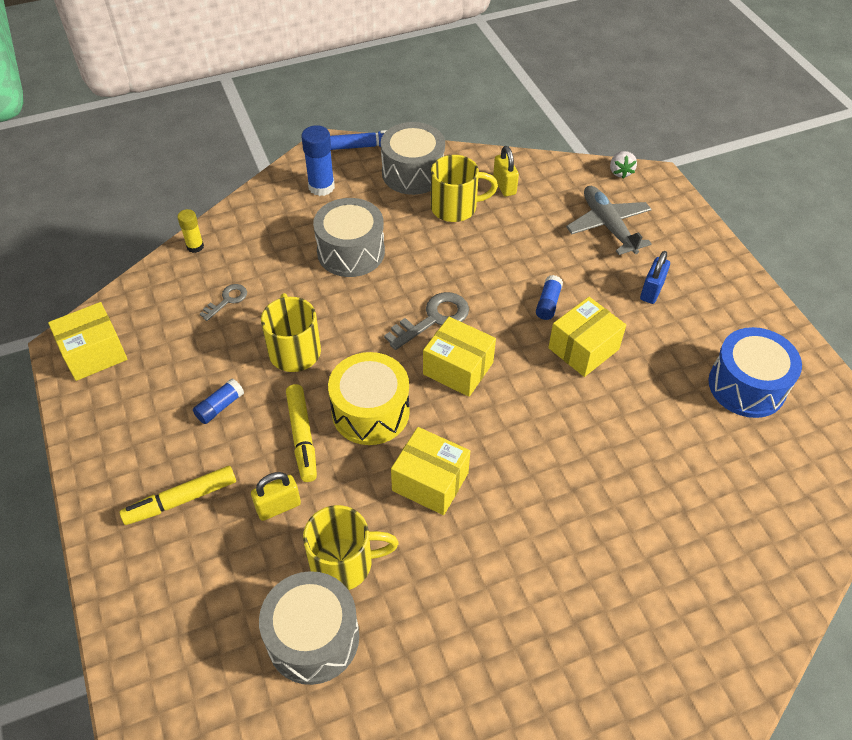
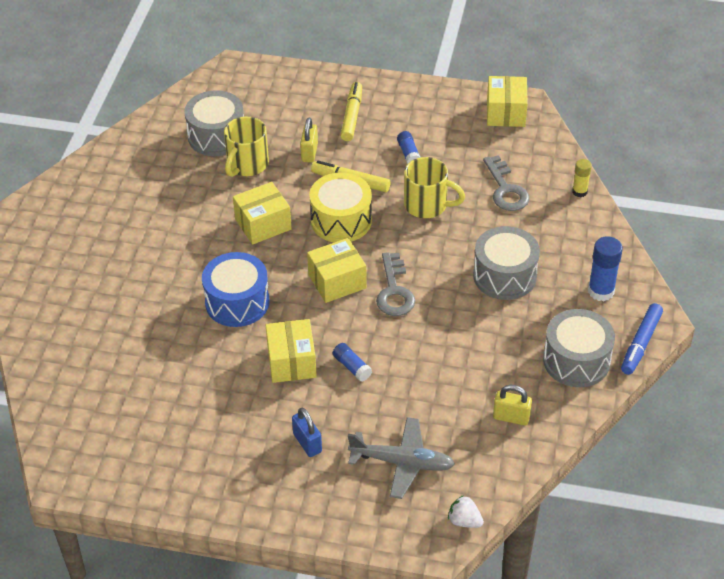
camera: 125 degrees right, 5 degrees down
grey key [200,284,247,321] -> grey key [483,155,530,211], size x1.71
yellow mug [431,155,498,222] -> none
blue drum [708,327,802,418] -> blue drum moved to [202,252,270,327]

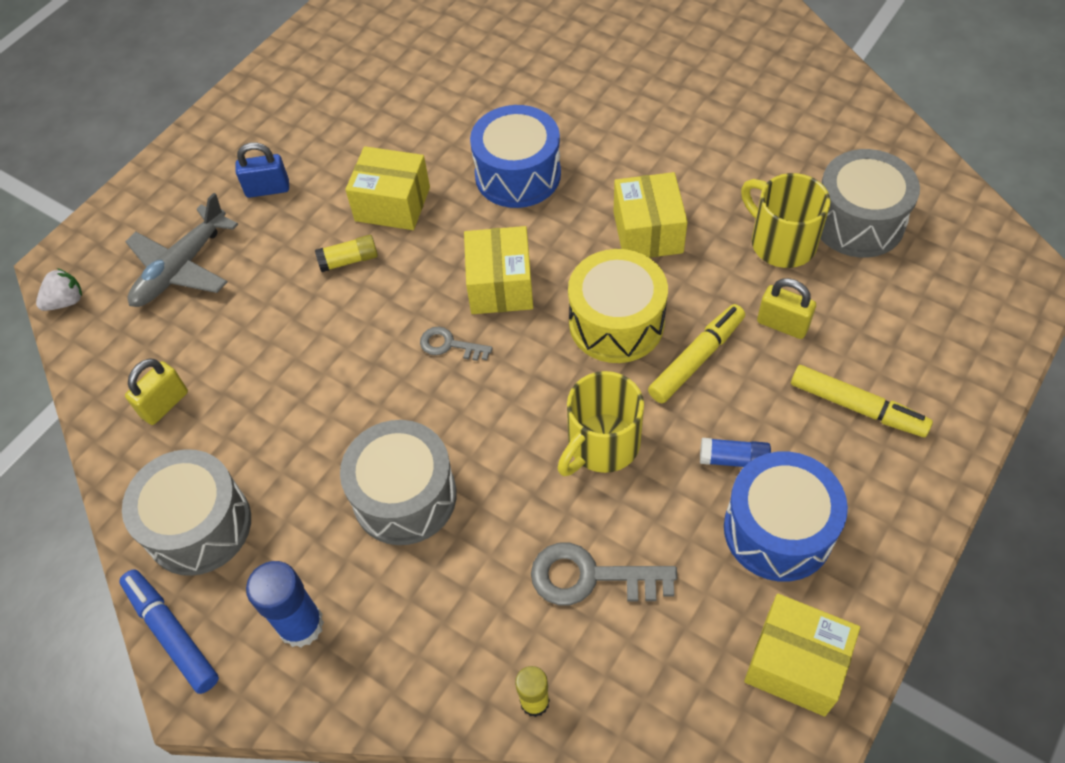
camera: 115 degrees right, 10 degrees up
blue glue stick [333,343,372,382] -> yellow glue stick [315,235,378,272]
grey key [376,252,415,316] -> grey key [420,327,493,361], size x0.59
none -> blue drum [724,451,848,582]

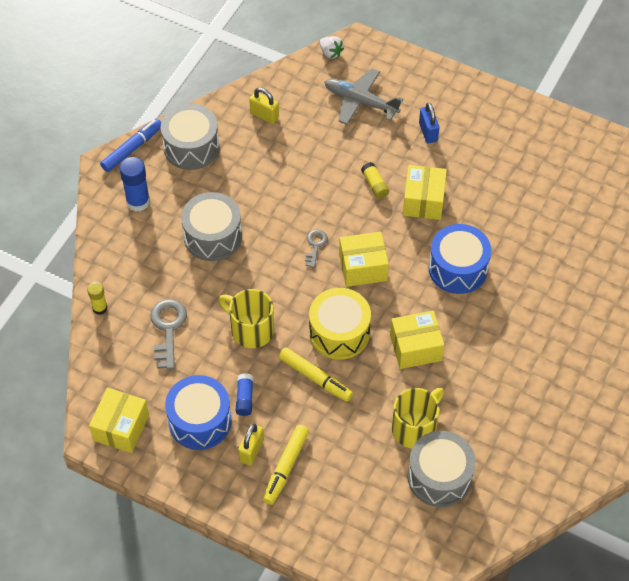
camera: 80 degrees right, 0 degrees up
yellow padlock [757,278,816,339] -> yellow padlock moved to [238,424,264,466]

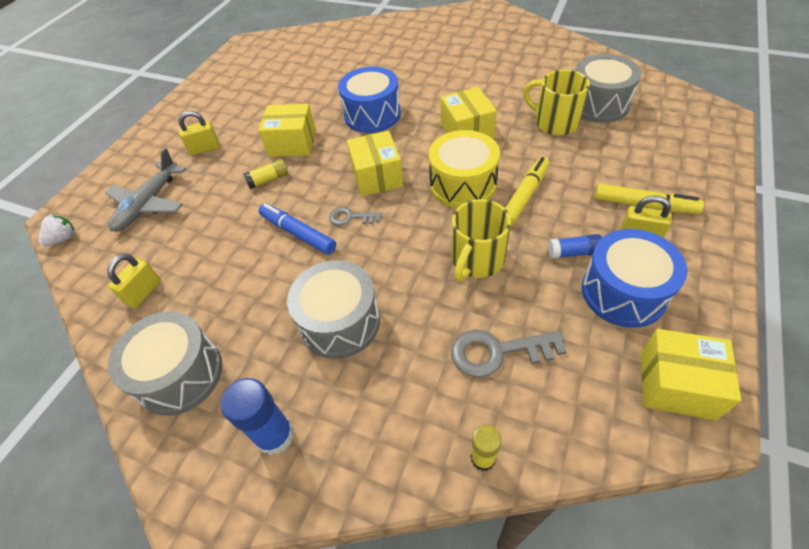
camera: 90 degrees left, 5 degrees down
blue marker [100,118,161,172] -> blue marker moved to [259,203,336,255]
blue padlock [419,102,439,143] -> yellow padlock [178,111,220,156]

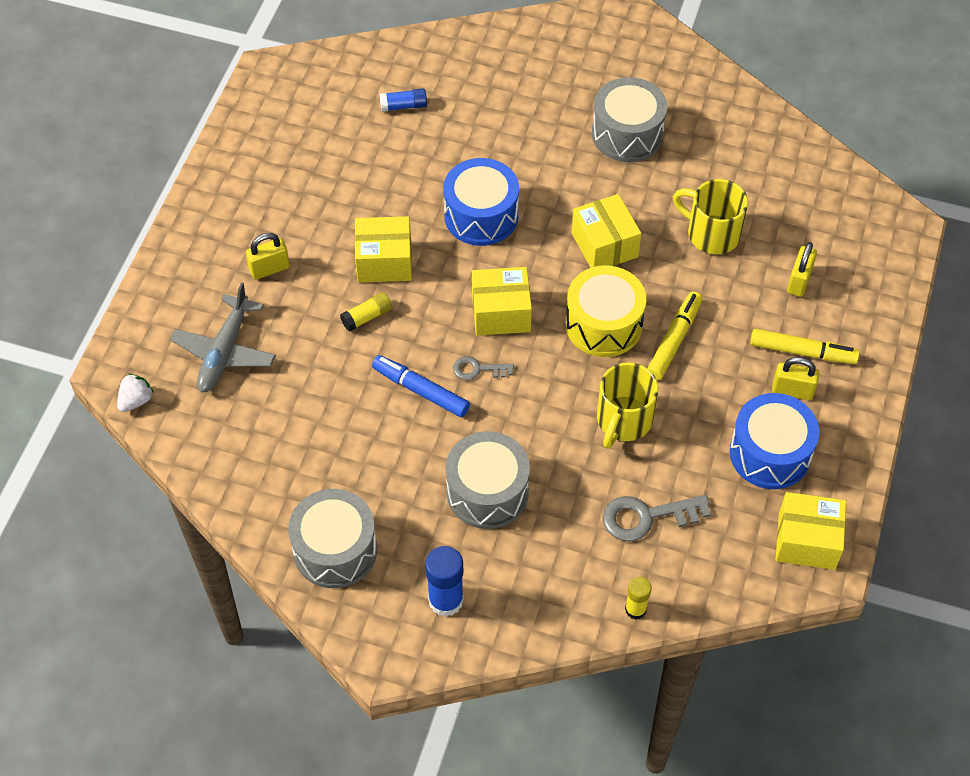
camera: 10 degrees left, 5 degrees up
yellow padlock [107,253,161,309] -> yellow padlock moved to [787,242,817,297]
yellow box [347,130,404,197] -> yellow box turned 75 degrees counterclockwise [472,267,532,336]
blue glue stick [548,234,602,259] -> blue glue stick moved to [380,88,427,112]
grey drum [575,54,642,123] -> grey drum moved to [592,77,667,162]

